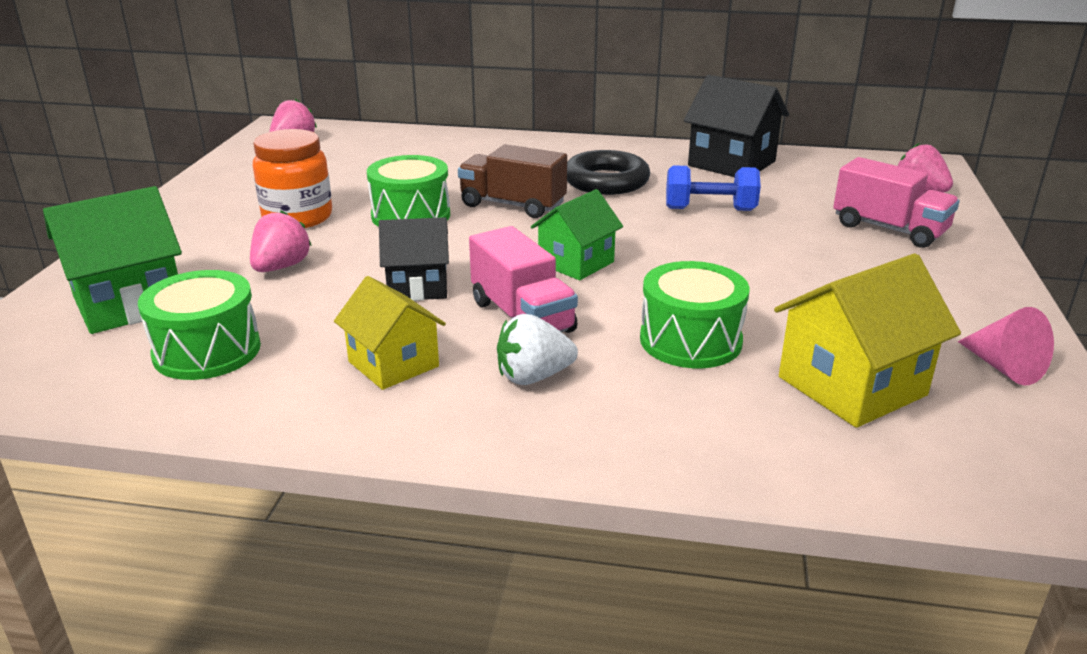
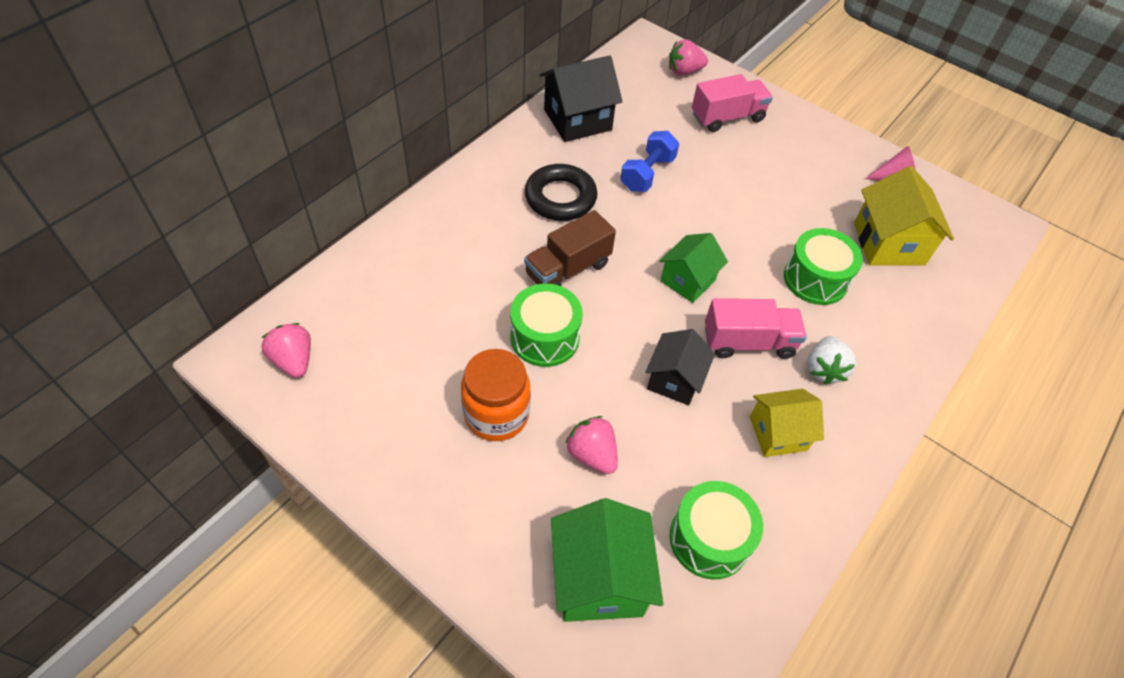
camera: 65 degrees left, 25 degrees up
green house [531,189,623,280] -> green house turned 60 degrees clockwise [659,233,728,303]

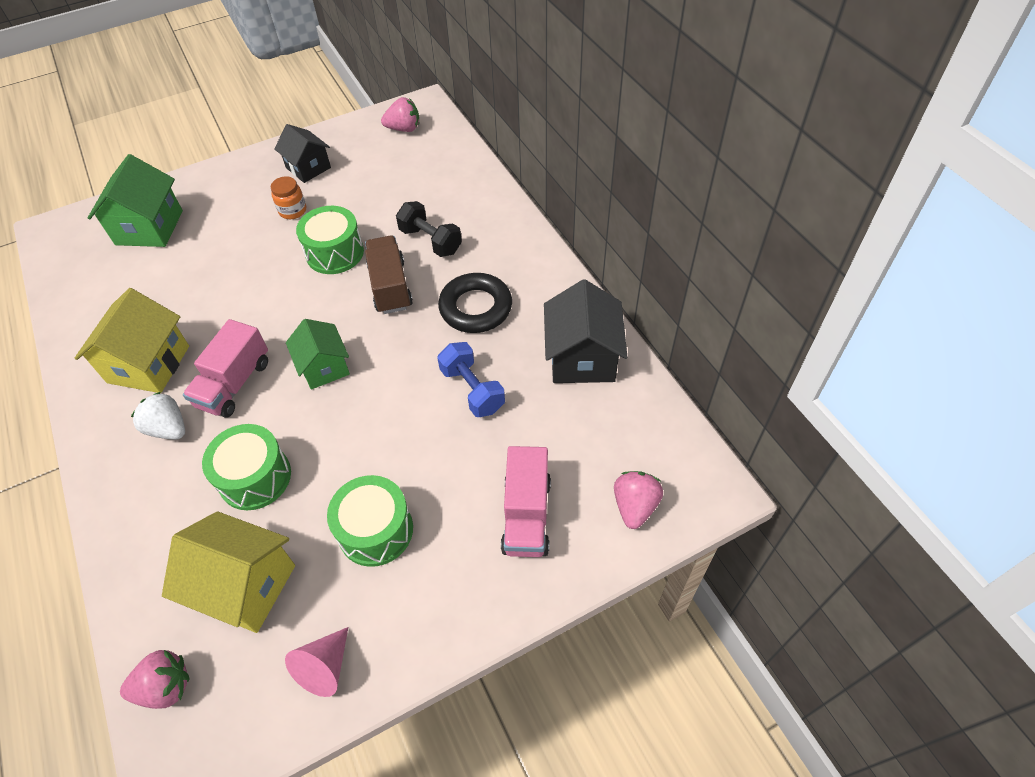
camera: 120 degrees right, 0 degrees up
orange jar [461,349,531,441] -> orange jar [271,176,306,219], size x0.59
green house [551,498,663,622] -> green house turned 75 degrees clockwise [88,154,183,247]
pink strawberry [566,416,618,474] -> pink strawberry moved to [120,650,189,709]
black house [645,329,715,405] -> black house moved to [274,124,331,183]
green drum [669,481,763,579] -> green drum moved to [327,475,413,567]
yellow house [750,389,824,457] -> yellow house [75,288,189,393], size x1.50
none -> black dumbbell [396,201,462,257]

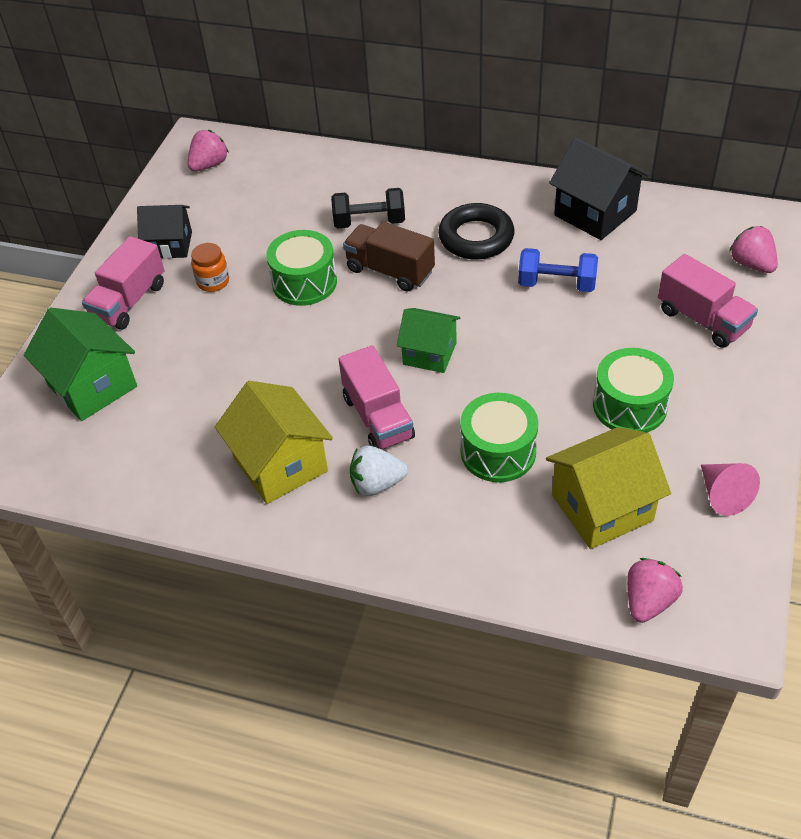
camera: 45 degrees left, 5 degrees down
none -> pink truck [82,236,164,330]

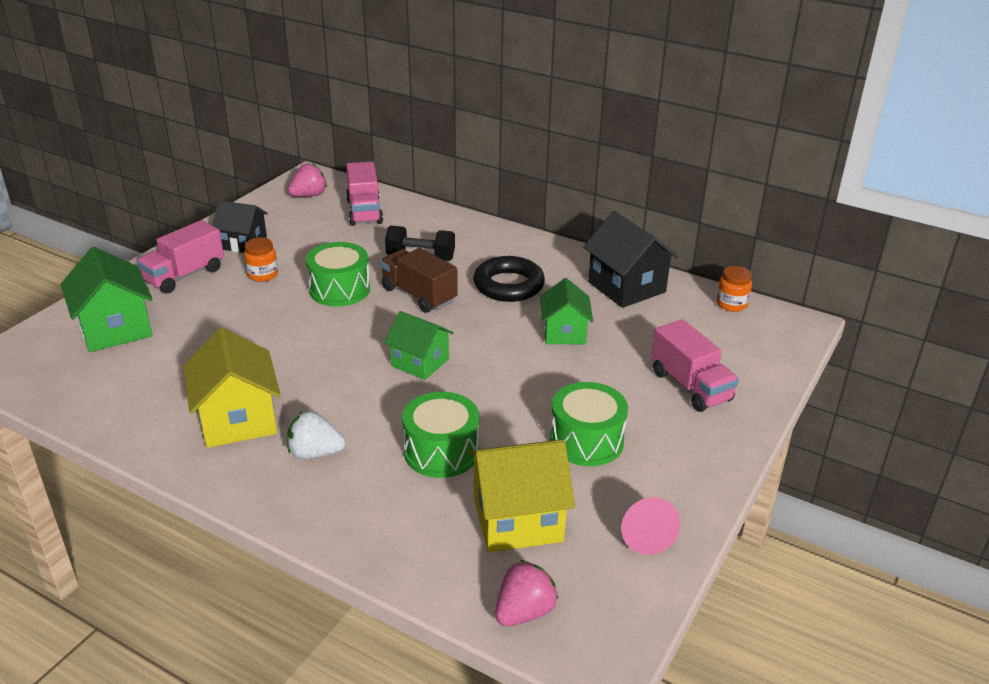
camera: 10 degrees right, 15 degrees down
pink truck [338,345,415,449] -> pink truck moved to [346,162,383,226]
blue dumbbell [518,248,598,292] -> green house [540,278,593,344]
pink strawberry [729,226,778,273] -> none
none -> orange jar [716,266,752,312]

